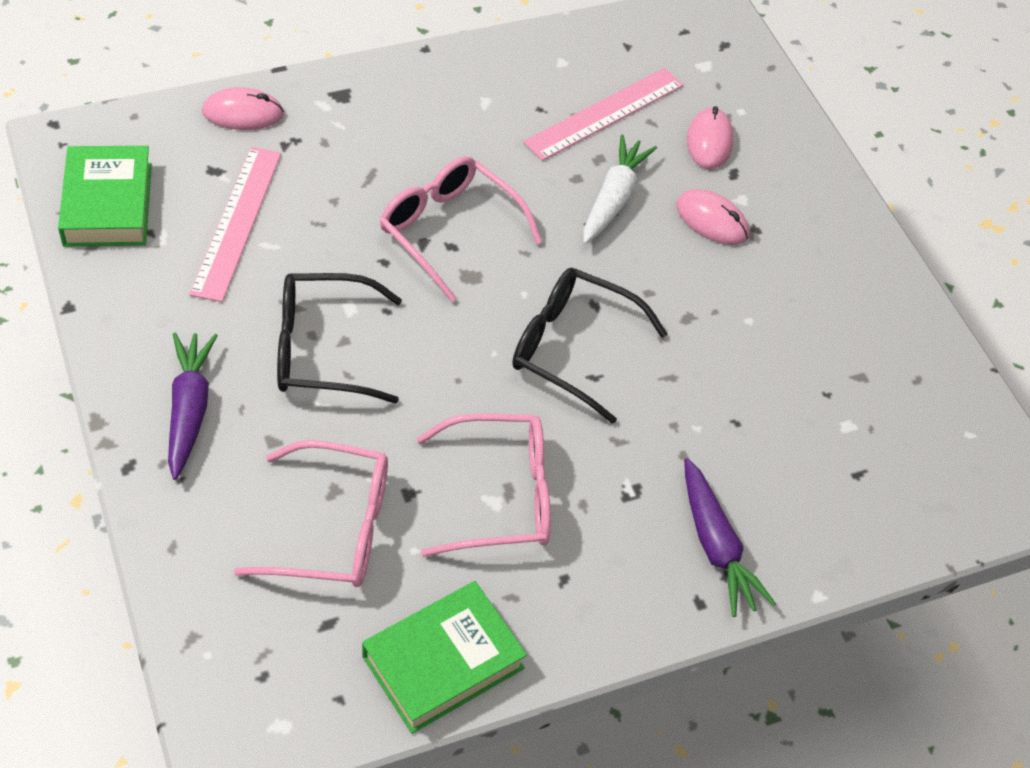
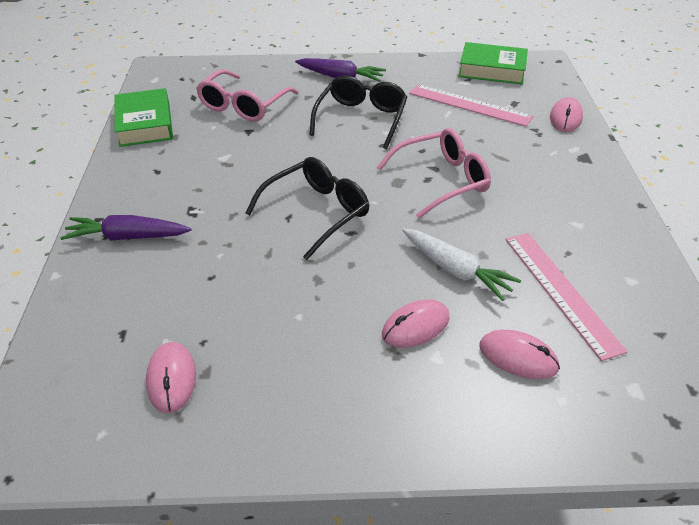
camera: 115 degrees right, 10 degrees down
pink glasses [416,413,551,557] -> none
none -> pink mouse [146,342,196,413]

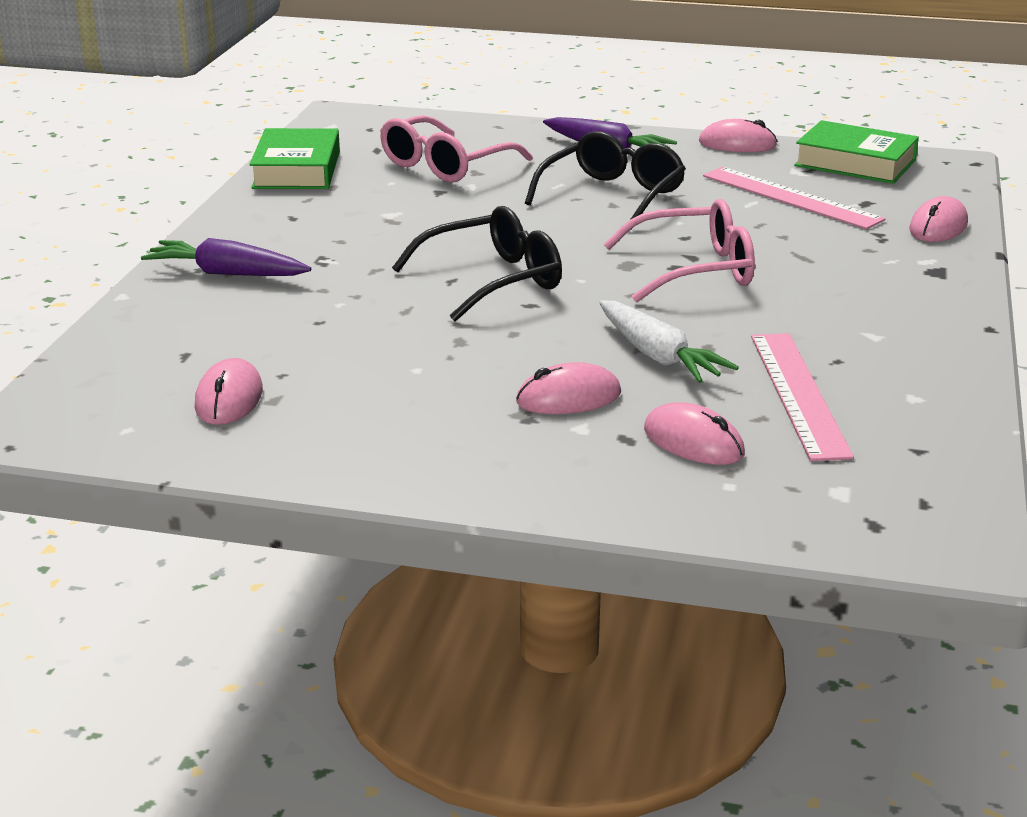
camera: 15 degrees right, 15 degrees down
none -> pink mouse [699,119,777,152]

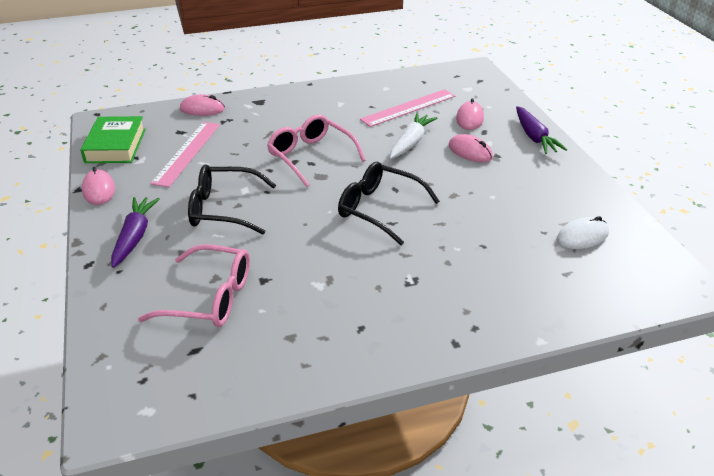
camera: 120 degrees left, 10 degrees up
purple carrot [141,238,311,276] -> purple carrot moved to [516,106,568,154]
pink mouse [195,358,263,425] -> white mouse [557,216,609,249]
green book [249,128,340,189] -> none

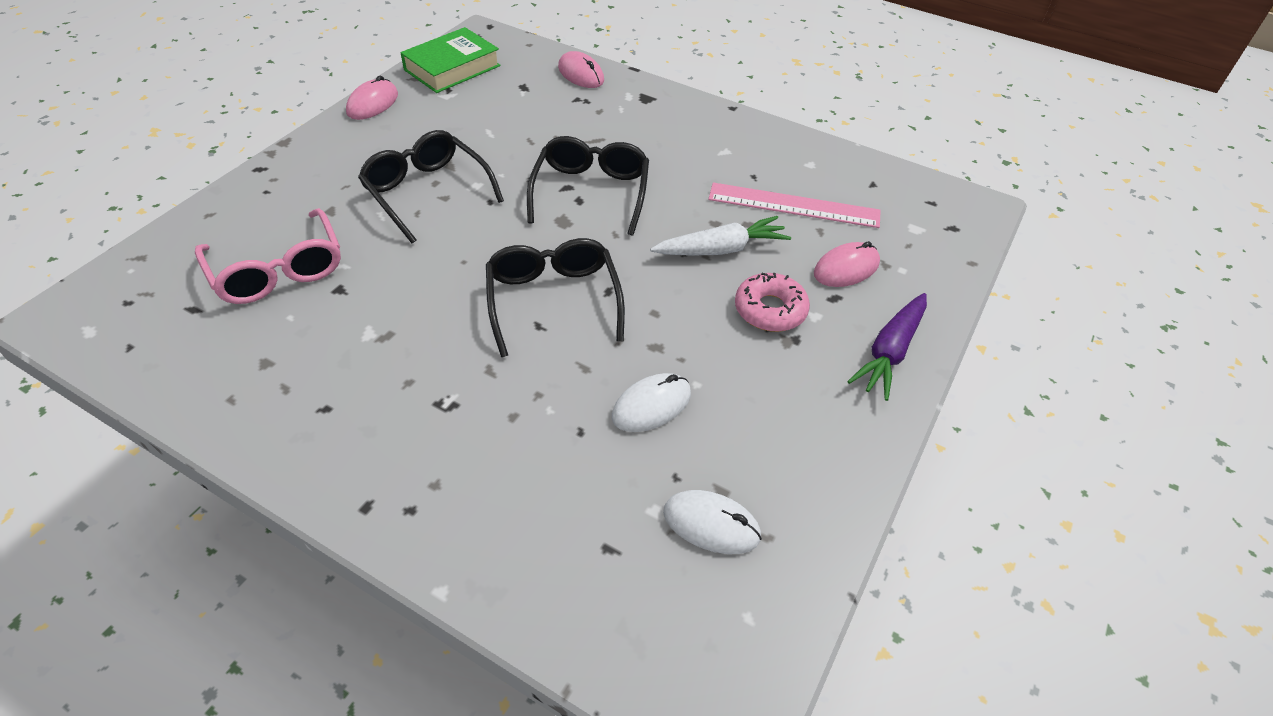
camera: 45 degrees right, 10 degrees up
purple carrot [111,197,160,268] -> none
pink ruler [150,122,220,187] -> none
pink glasses [267,114,366,187] -> black glasses [527,136,649,235]
pink mouse [449,134,493,162] -> pink donut [735,273,810,332]
none -> white mouse [612,373,691,432]

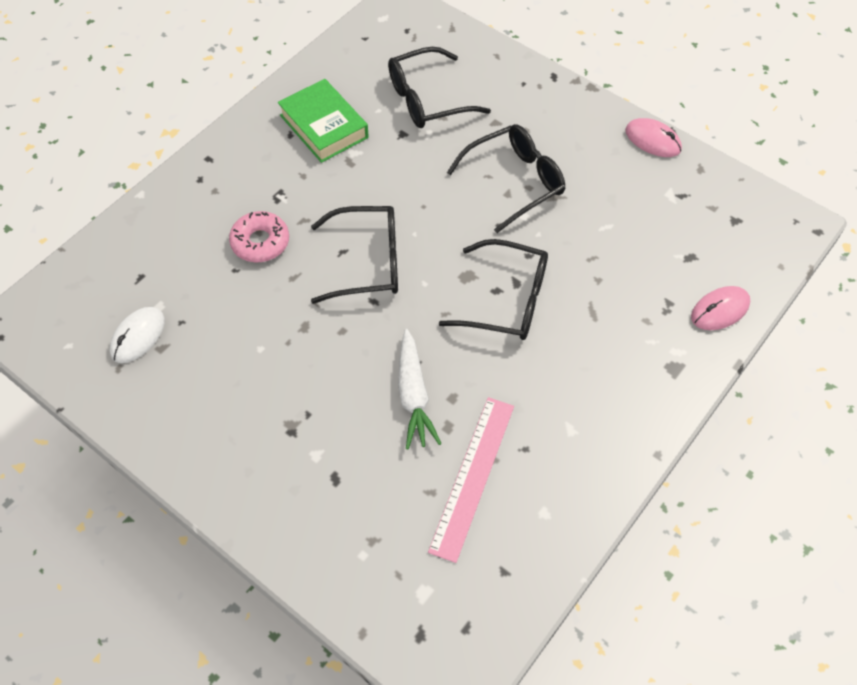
camera: 100 degrees right, 10 degrees up
pink glasses [195,208,341,304] -> black glasses [388,47,491,128]
green book [400,27,500,93] -> green book moved to [278,79,369,163]
white mouse [612,373,691,432] -> none
pink donut [735,273,810,332] -> pink donut moved to [229,211,289,262]
pink mouse [814,241,880,287] -> none
purple carrot [847,293,927,401] -> none

